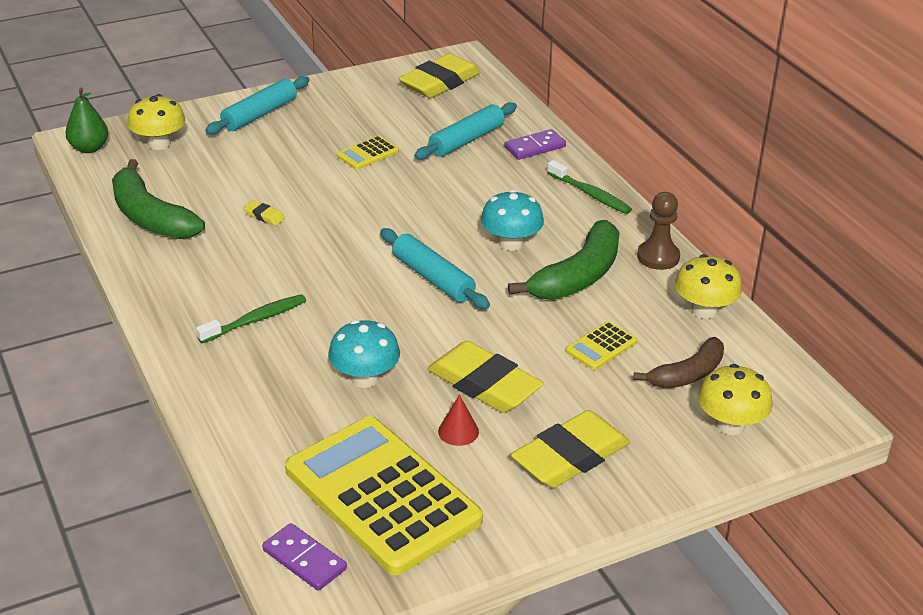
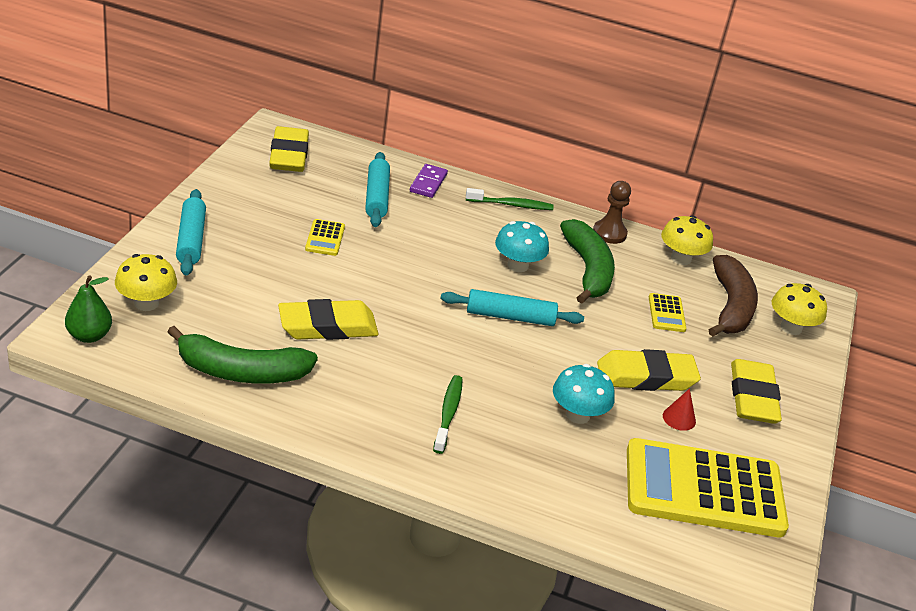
camera: 50 degrees left, 0 degrees up
yellow eraser [243,200,285,226] -> yellow eraser [278,299,378,340], size x2.43
purple domino [262,523,347,591] -> none
brown banana [633,337,724,389] -> brown banana [709,255,758,337], size x1.54

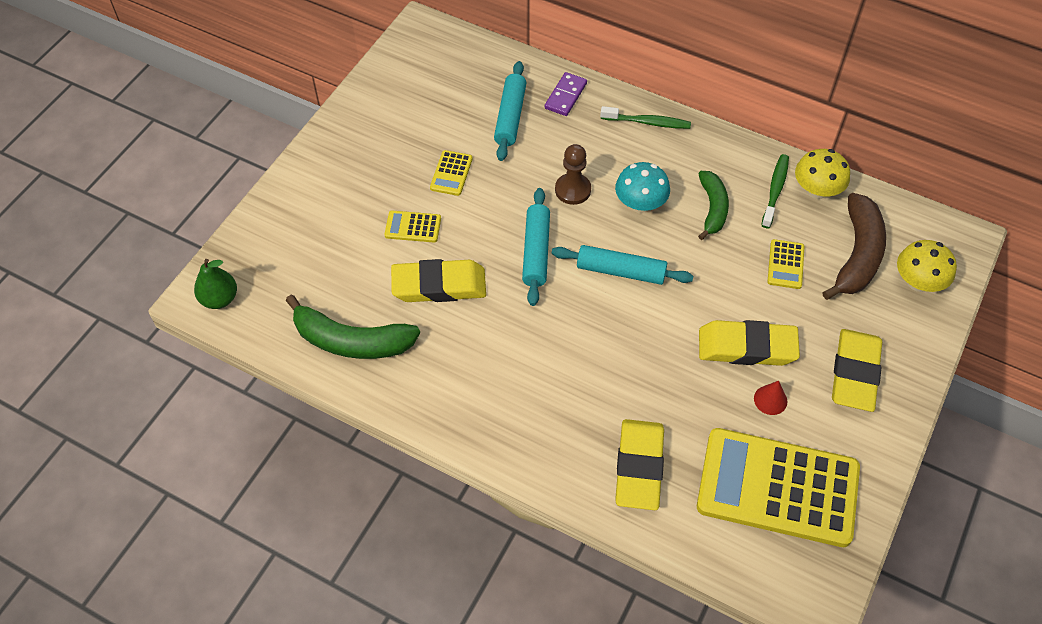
camera: 15 degrees right, 20 degrees up
yellow mushroom [115,254,177,311] -> none
turquoise rolling pin [176,189,206,276] -> turquoise rolling pin moved to [522,188,550,306]
yellow eraser [269,126,309,172] -> yellow eraser moved to [616,419,664,510]
green toothbrush [433,375,463,454] -> green toothbrush moved to [761,154,789,228]
turquoise mushroom [553,364,615,424] -> none
green banana [560,219,615,304] -> green banana [698,171,729,240], size x0.65
brown pawn [593,181,631,244] -> brown pawn moved to [555,144,591,205]
none -> yellow calculator [385,210,441,242]

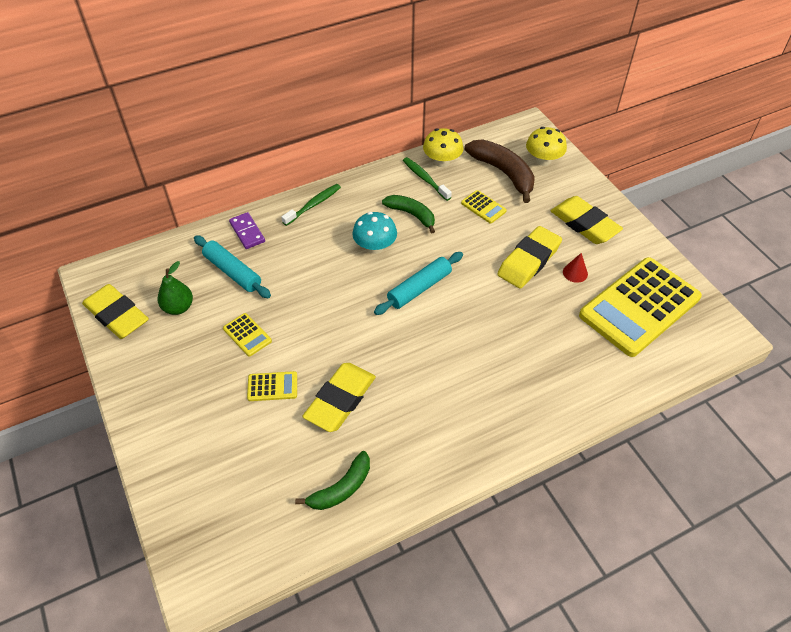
camera: 55 degrees left, 5 degrees down
green pear [194,259,237,309] -> green pear moved to [158,261,193,315]
green banana [285,295,420,359] -> green banana [295,451,370,510], size x0.65
yellow calculator [385,210,441,242] -> yellow calculator turned 135 degrees counterclockwise [247,371,297,401]
turquoise rolling pin [522,188,550,306] -> none
brown pawn [555,144,591,205] -> none
yellow eraser [616,419,664,510] -> yellow eraser moved to [82,284,149,339]

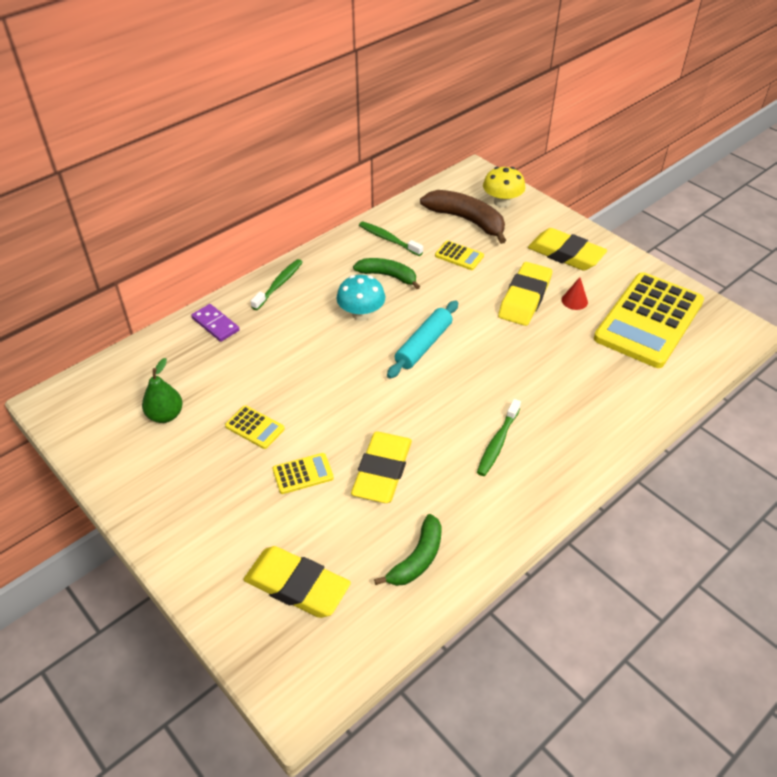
camera: 15 degrees left, 5 degrees down
yellow eraser [82,284,149,339] -> yellow eraser moved to [244,546,351,618]
turquoise rolling pin [194,235,271,298] -> none
yellow mushroom [423,128,464,167] -> none
none -> green toothbrush [477,399,521,476]

